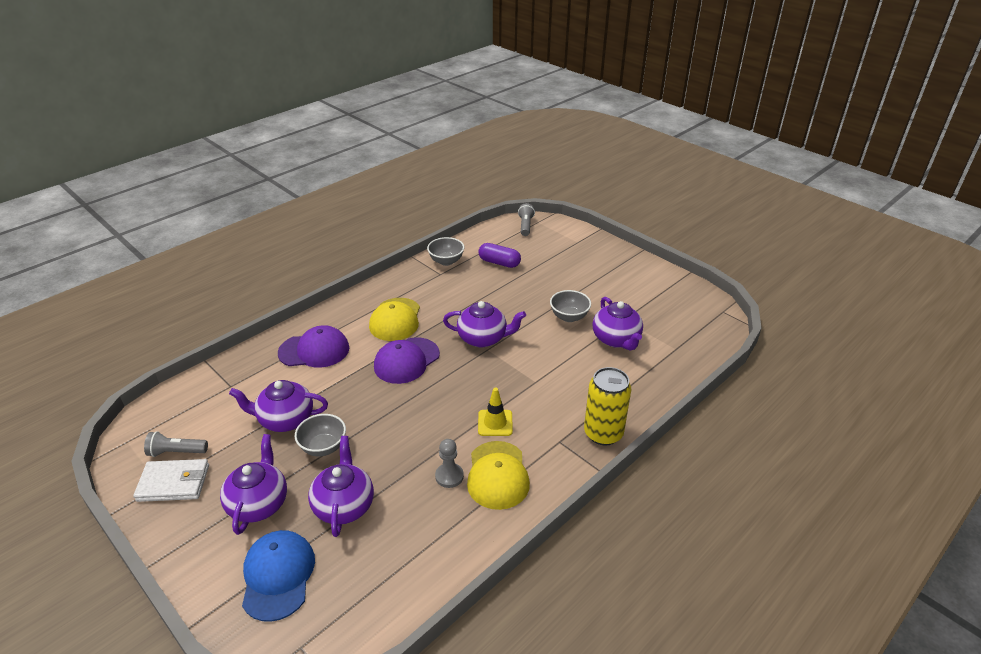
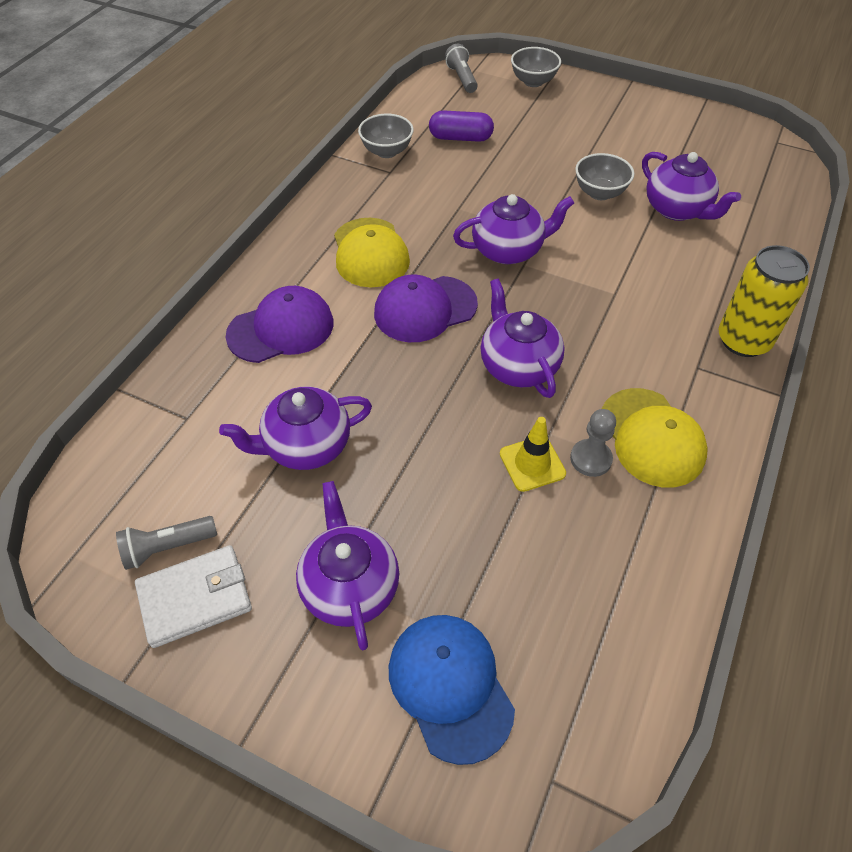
camera: 20 degrees left, 15 degrees up
grey bowl [295,414,346,456] -> grey bowl moved to [511,47,561,87]
purple teapot [308,436,374,537] -> purple teapot moved to [480,278,565,398]
purple cap [374,337,440,384] -> purple cap turned 45 degrees clockwise [374,275,478,342]
yellow traffic cone [478,388,513,436] -> yellow traffic cone moved to [500,417,566,492]

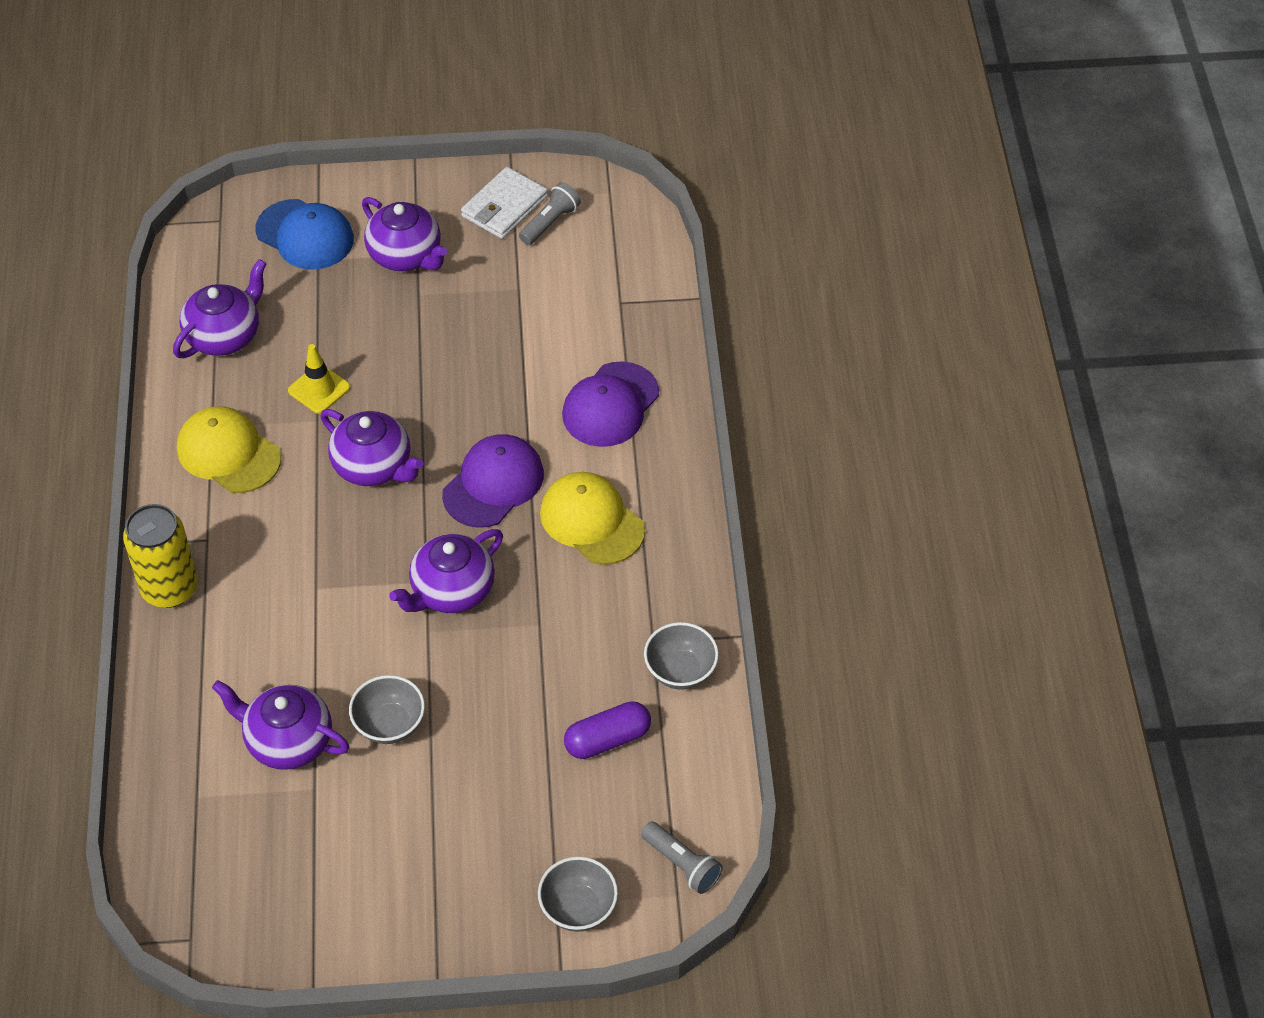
camera: 150 degrees right, 0 degrees up
purple teapot [219,387,372,470] -> purple teapot moved to [173,259,267,358]
grey pawn [570,409,616,477] -> none

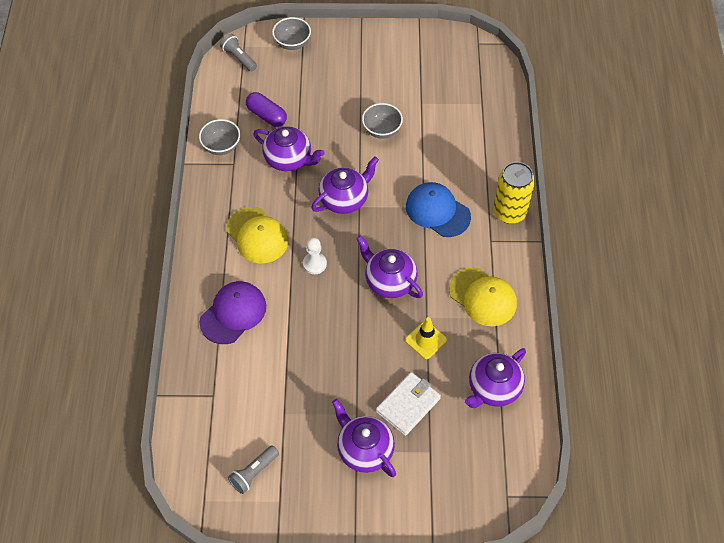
camera: 175 degrees left, 5 degrees up
purple teapot [212,680,349,770] -> purple teapot moved to [254,126,324,171]
blue cap [255,199,354,270] -> blue cap moved to [406,182,471,237]
purple cap [442,434,544,528] -> white pawn [303,237,327,274]
white wallet [461,167,548,239] -> white wallet moved to [376,372,441,436]
purple capsule [564,701,651,759] -> purple capsule turned 60 degrees clockwise [246,92,287,127]

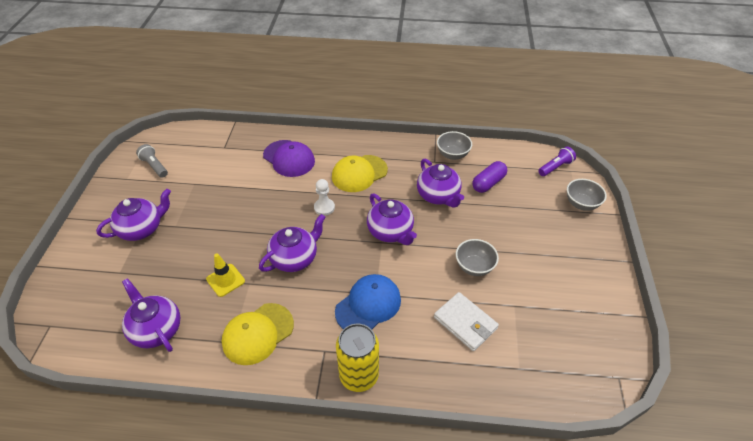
camera: 95 degrees right, 10 degrees down
grey flashlight [220,34,257,72] -> purple flashlight [538,146,576,176]
purple teapot [254,126,324,171] -> purple teapot turned 60 degrees counterclockwise [417,159,464,208]
white wallet [376,372,441,436] -> white wallet moved to [434,292,499,351]

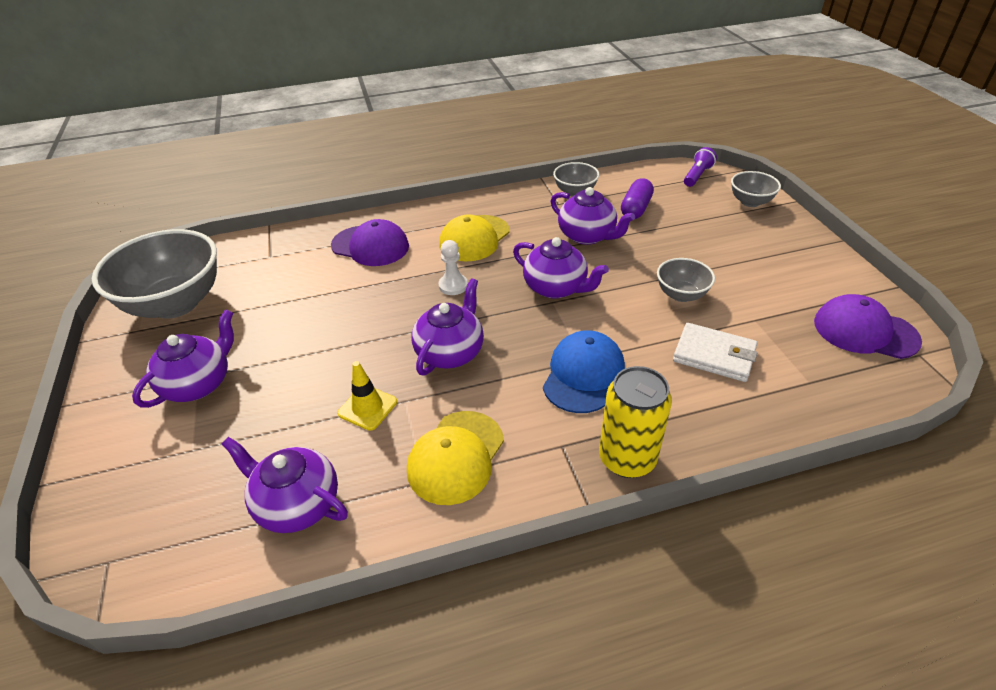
camera: 20 degrees left, 5 degrees down
grey flashlight [136,144,168,178] -> grey bowl [92,229,217,319]
none -> purple cap [814,294,922,359]

